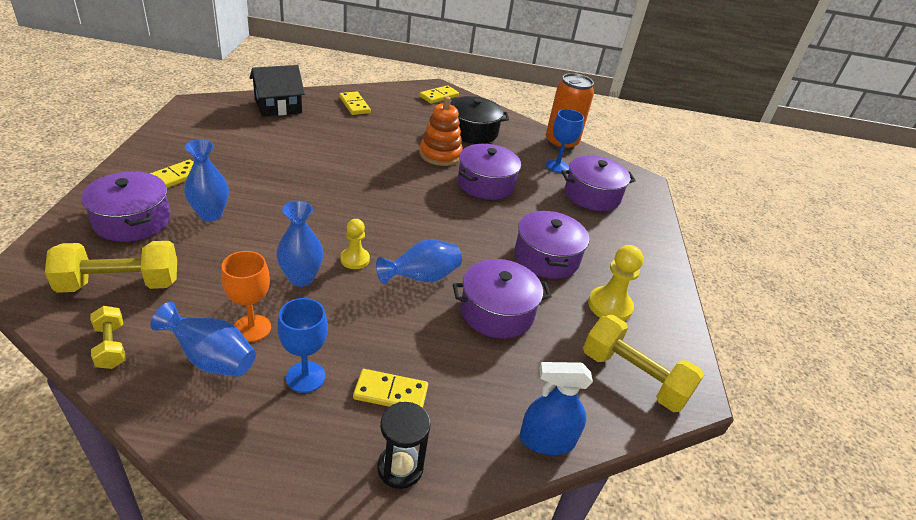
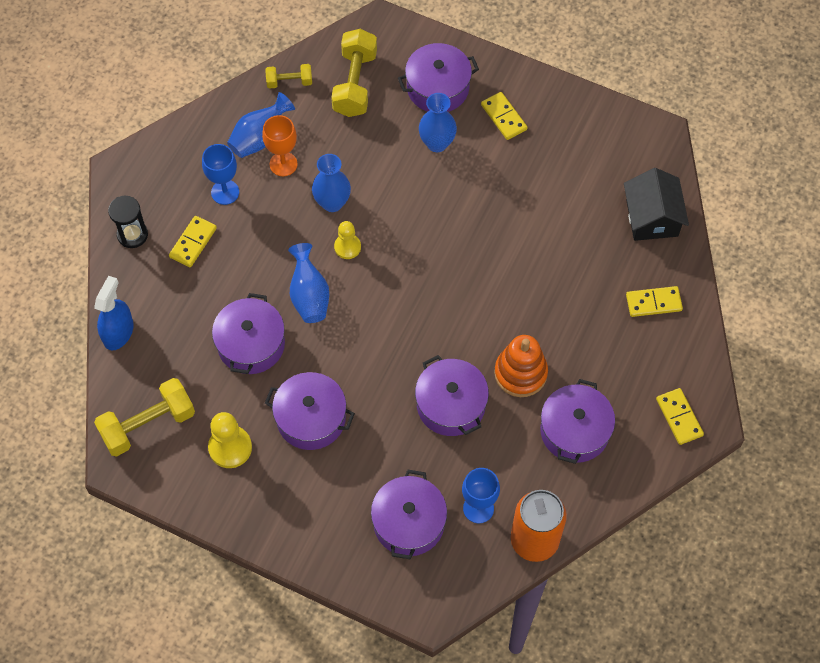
camera: 115 degrees right, 25 degrees up
black pot [450,96,509,144] -> purple pot [540,379,615,464]

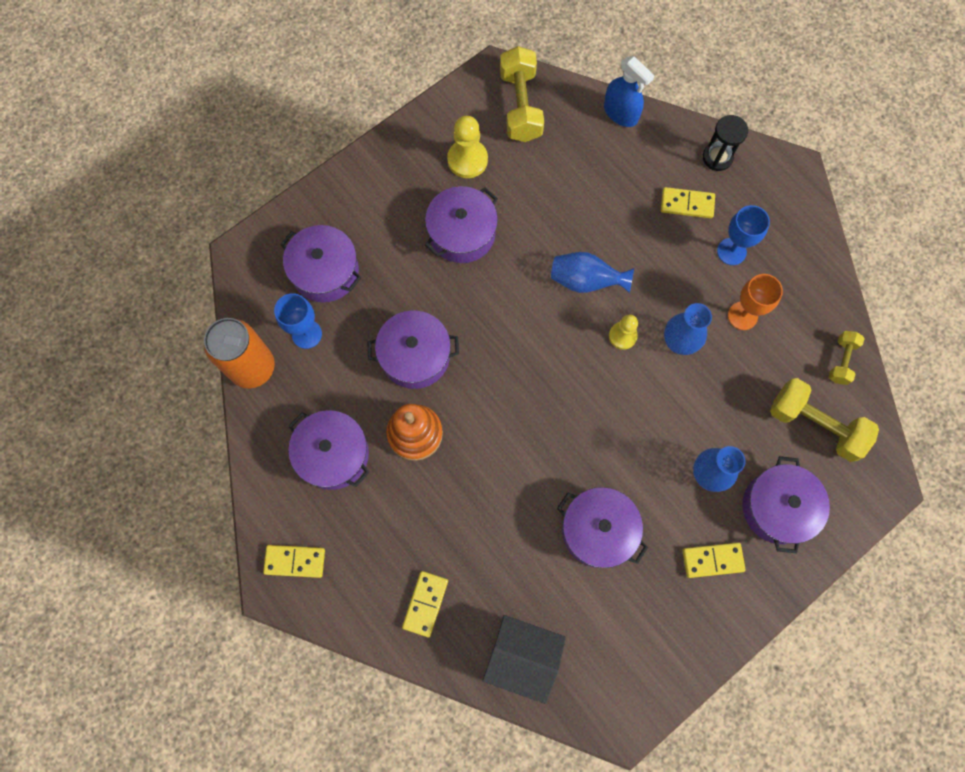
camera: 115 degrees right, 10 degrees up
yellow domino [169,216,217,267] -> yellow domino turned 45 degrees counterclockwise [661,187,715,218]
purple pot [212,293,285,374] -> purple pot moved to [557,487,648,568]
blue vase [227,92,295,158] -> none

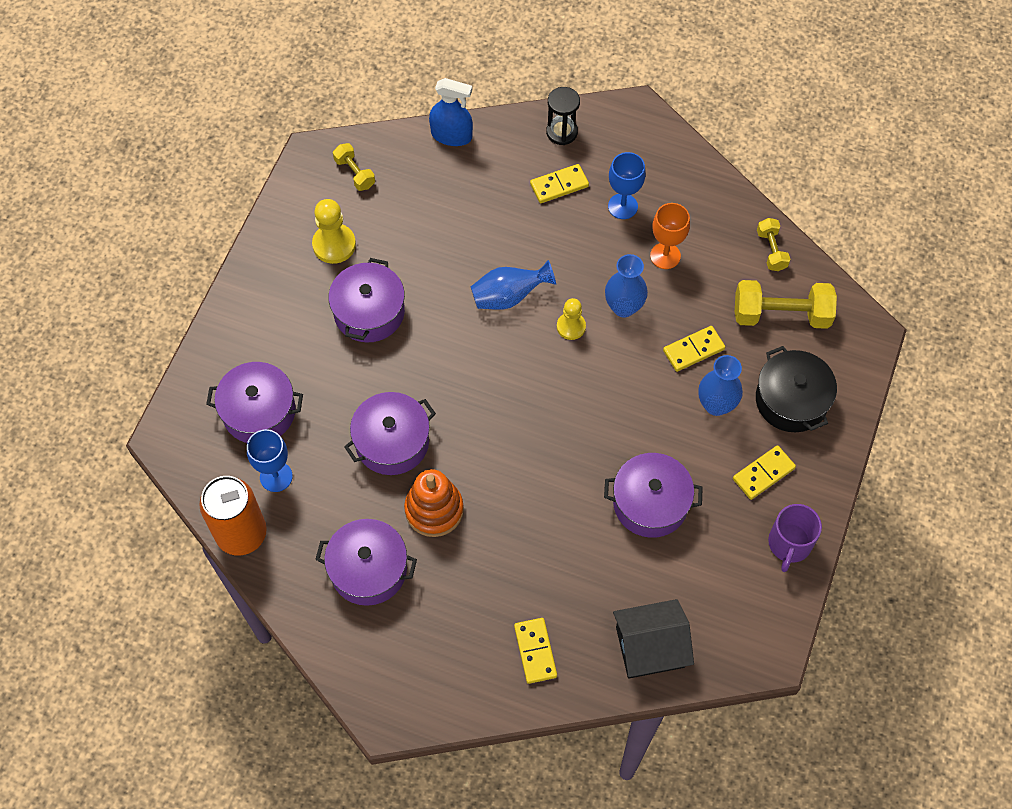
camera: 30 degrees left, 10 degrees down
yellow domino [263,545,325,578] -> yellow domino moved to [663,326,725,372]
yellow dumbbell [500,46,544,142] -> yellow dumbbell [333,143,375,191], size x0.54
purple pot [742,456,830,554] -> black pot [756,346,837,432]
none -> purple mug [768,504,822,572]

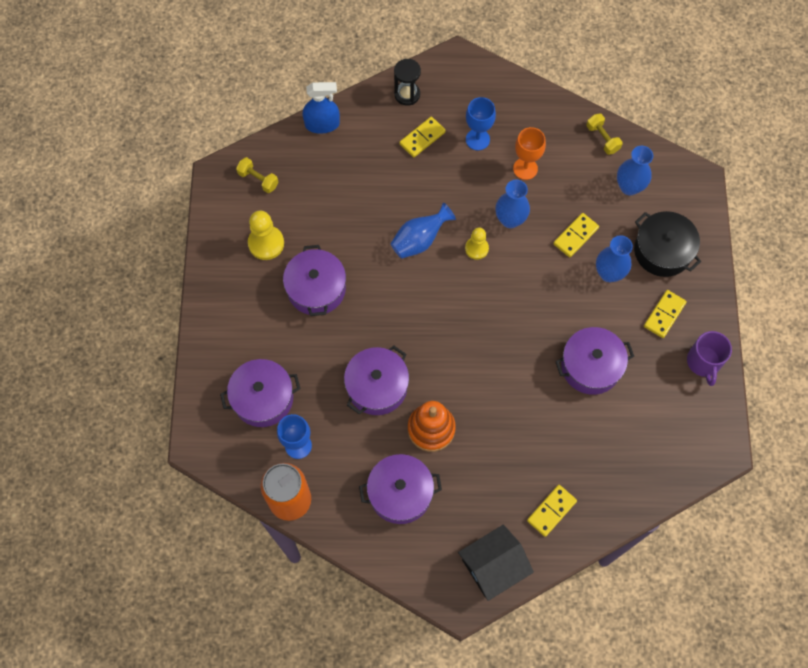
camera: 20 degrees left, 5 degrees up
yellow domino [514,618,557,684] -> yellow domino turned 75 degrees clockwise [527,485,577,537]
black house [613,599,694,678] -> black house moved to [458,525,534,601]
yellow dumbbell [735,280,837,329] -> blue vase [617,146,653,195]

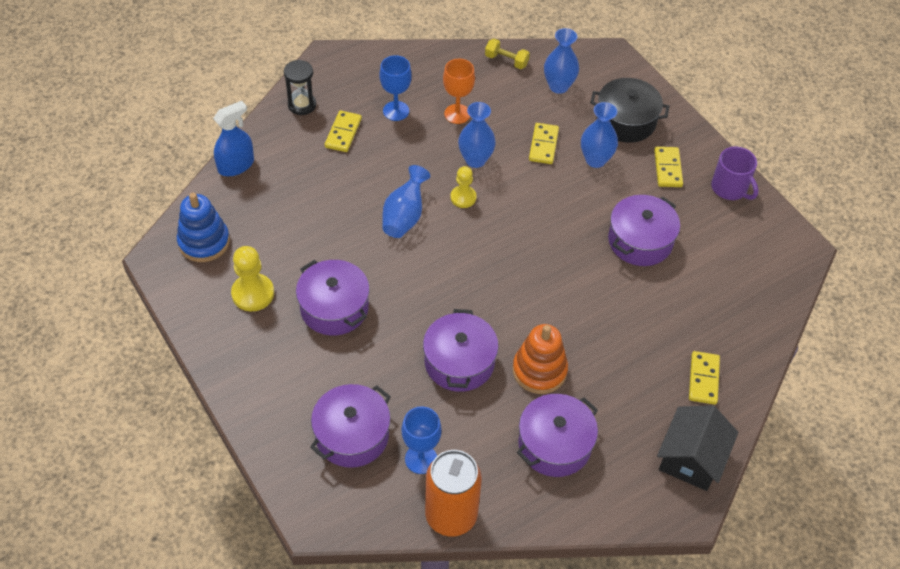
camera: 35 degrees left, 15 degrees down
yellow dumbbell [236,157,279,193] -> blue stacking toy [177,193,230,262]

